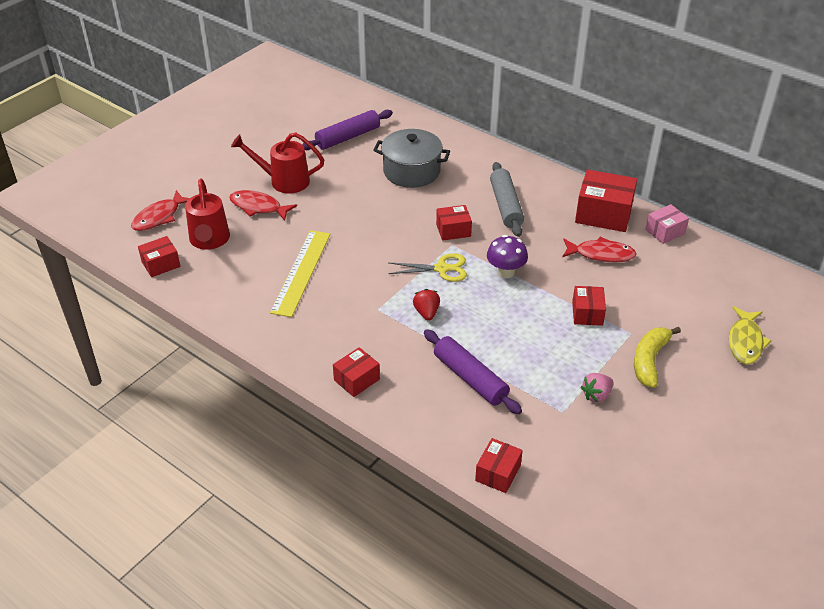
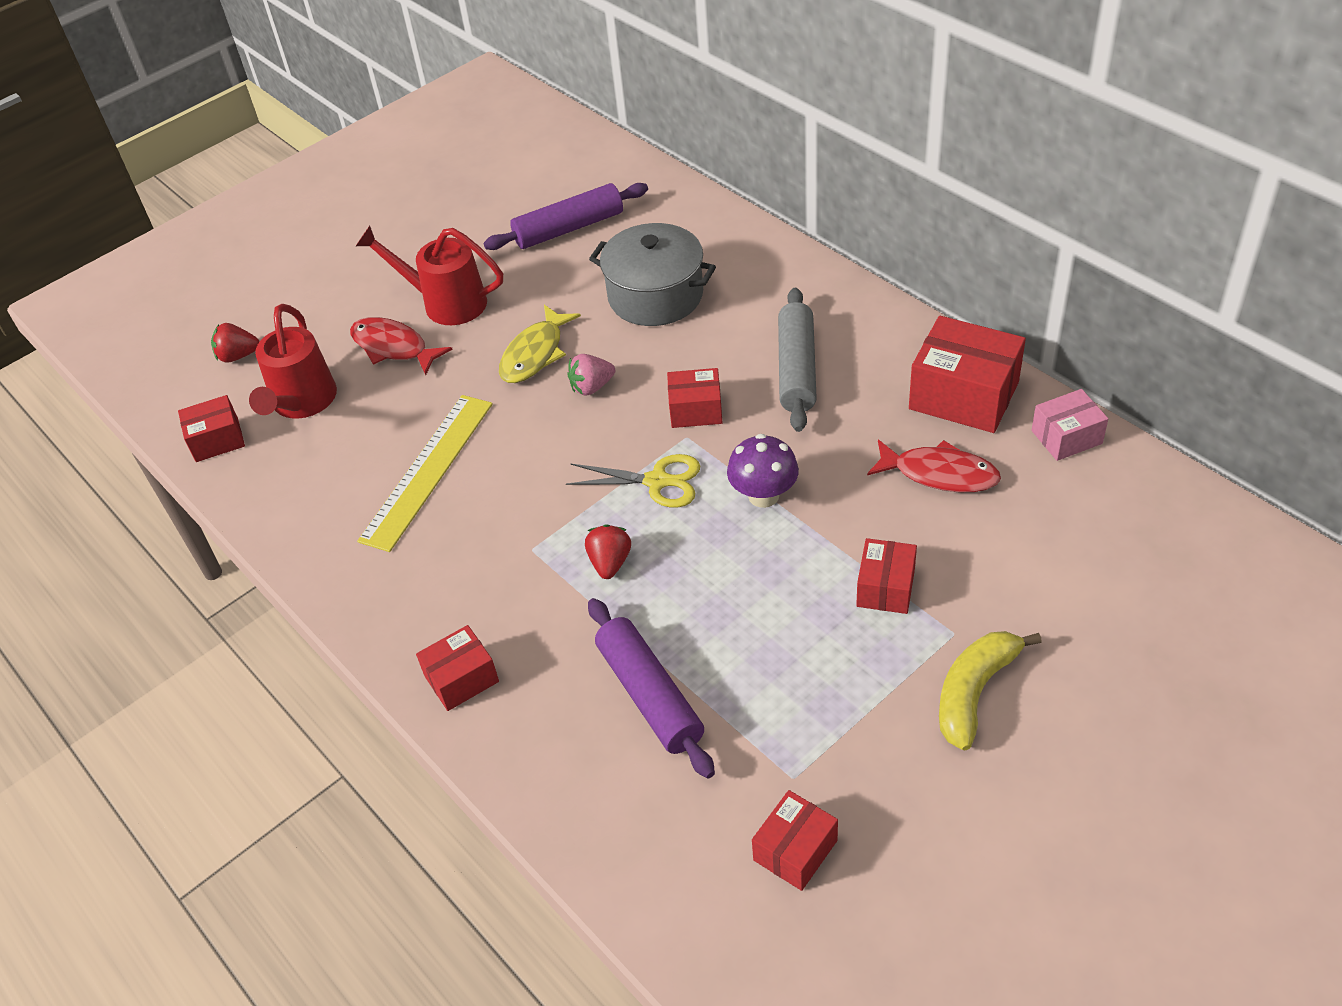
camera: 15 degrees right, 5 degrees up
red fish [131,190,190,231] -> red strawberry [211,323,260,363]
red box [475,438,523,493] -> red box moved to [752,790,838,891]
pink strawberry [581,373,614,402] -> pink strawberry moved to [567,354,615,396]
yellow fish [729,306,771,364] -> yellow fish moved to [499,305,581,383]

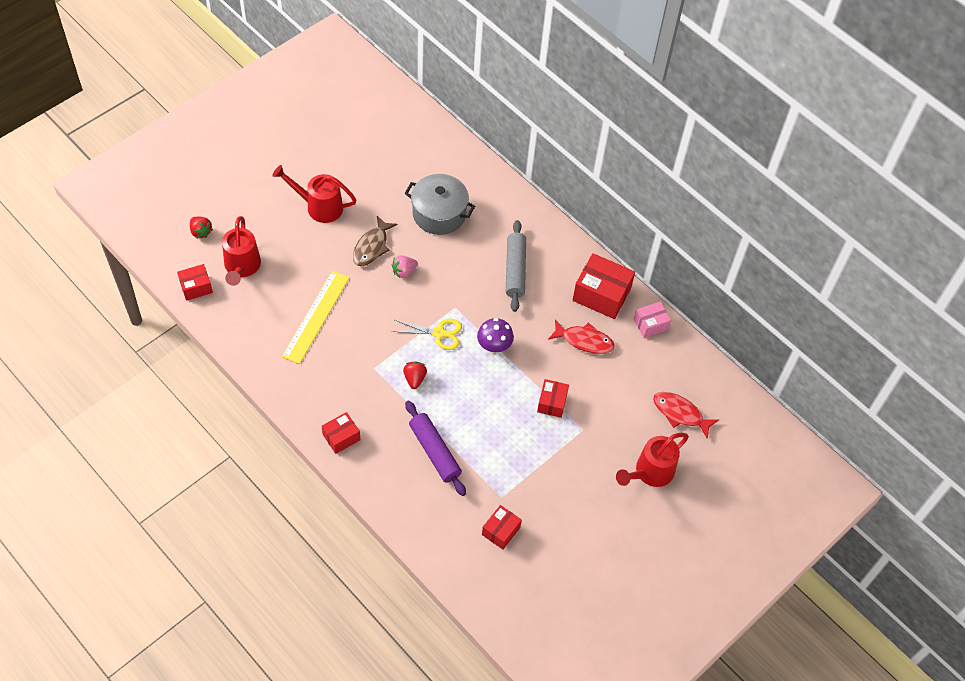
camera: 10 degrees left, 10 degrees up
red strawberry [211,323,260,363] -> red strawberry turned 120 degrees counterclockwise [190,217,213,239]
red fish [350,317,453,375] -> red fish moved to [653,392,719,439]
purple rolling pin [484,183,648,250] -> none
yellow fish [499,305,581,383] -> brown fish [353,216,398,266]
red box [667,368,723,428] -> none
yellow banana [939,631,1042,750] -> none
none -> red watering can [616,433,689,487]

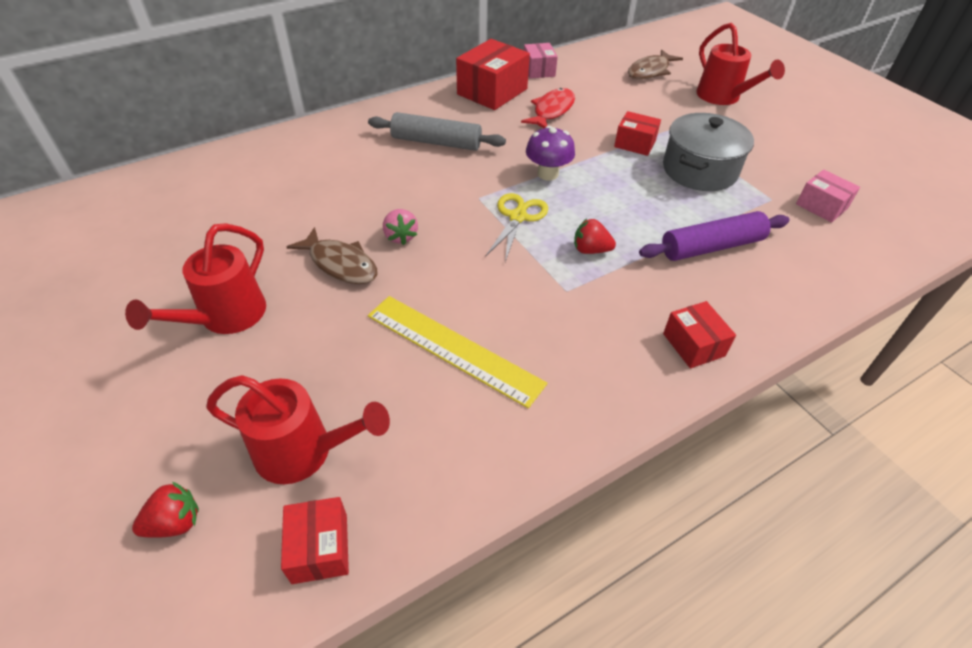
camera: 75 degrees left, 10 degrees down
grey pot [404,174,475,235] -> grey pot moved to [663,113,754,191]
red box [482,505,522,550] -> pink box [796,170,860,223]
red fish [653,392,719,439] -> brown fish [628,49,683,80]

